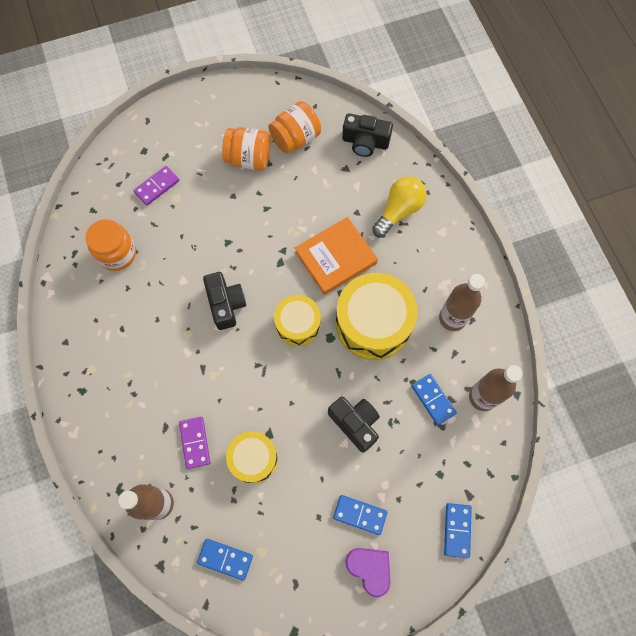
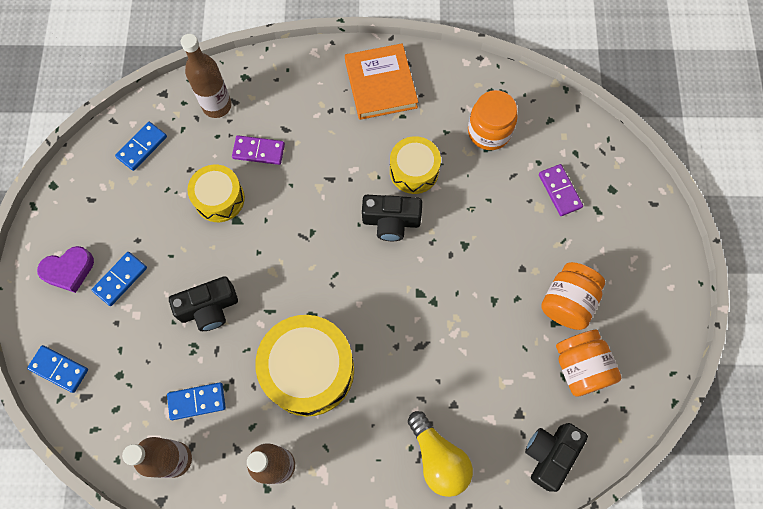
camera: 110 degrees right, 0 degrees up
yellow drum [274,295,321,346] -> yellow drum moved to [390,136,441,194]
orange book [295,217,378,295] -> orange book moved to [345,43,418,120]

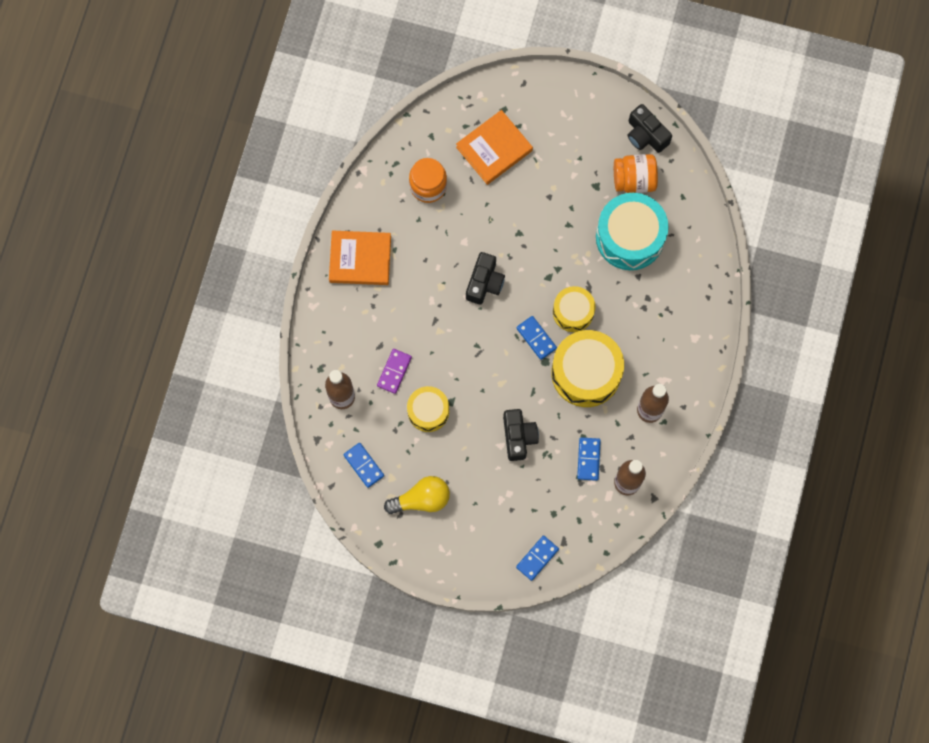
camera: 75 degrees left, 5 degrees up
purple heart [37,246,94,293] -> none
blue domino [92,252,147,306] -> blue domino moved to [516,316,557,360]
yellow drum [390,136,441,194] -> yellow drum moved to [553,286,595,332]
yellow light bulb [408,411,473,497] -> yellow light bulb moved to [384,476,450,514]
black camera [525,423,588,492] -> black camera moved to [628,104,672,153]
purple domino [539,164,583,216] -> orange book [456,110,533,185]
orange jar [541,262,605,330] -> none
none -> turquoise drum [596,193,669,270]

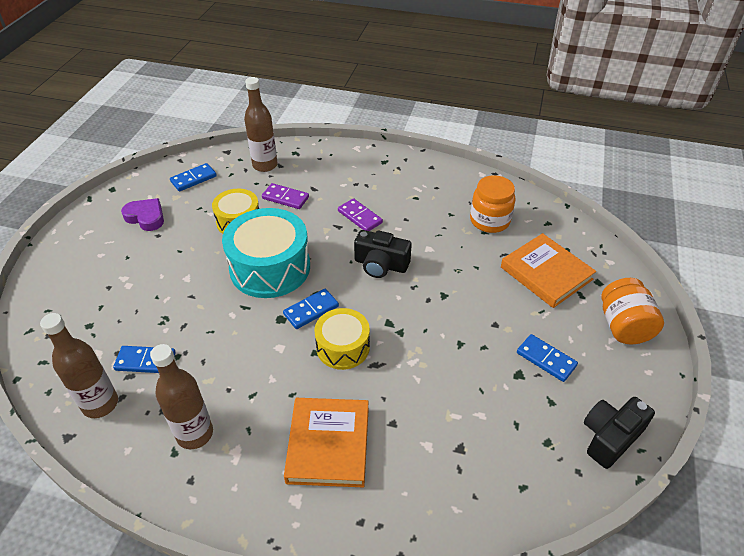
camera: 90 degrees right, 30 degrees down
orange book [329,231,391,285] -> orange book moved to [284,398,369,487]
yellow light bulb [384,476,450,514] -> purple heart [121,198,164,231]
black camera [503,409,539,461] -> none
blue domino [516,535,559,581] -> blue domino moved to [517,334,578,382]
yellow drum [551,330,624,407] -> none
turquoise drum [596,193,669,270] -> turquoise drum moved to [222,208,310,298]
orange jar [614,154,658,193] -> orange jar moved to [601,278,664,345]
none -> purple domino [338,198,383,231]

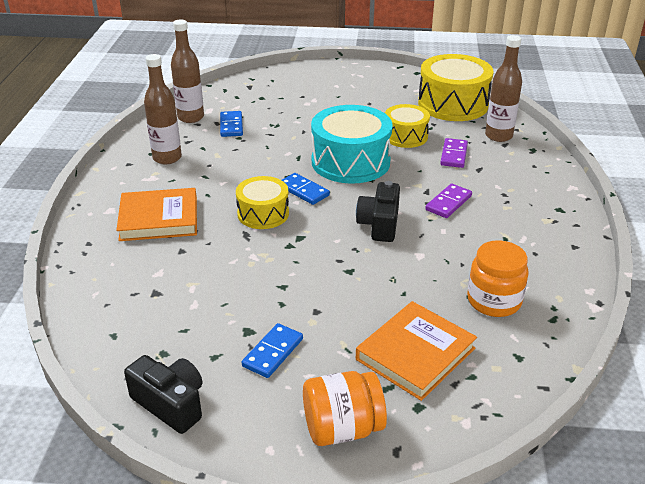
camera: 80 degrees right, 10 degrees down
purple heart [121,198,164,231] -> none
blue domino [170,163,217,192] -> yellow drum [418,54,493,121]

